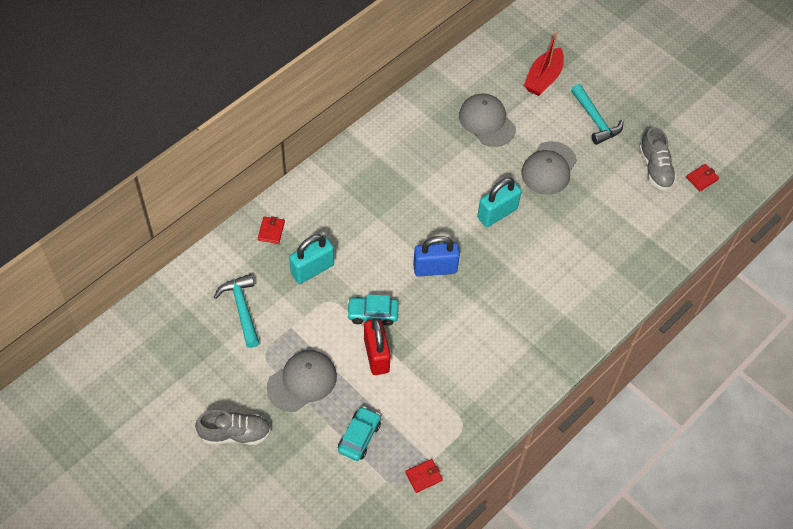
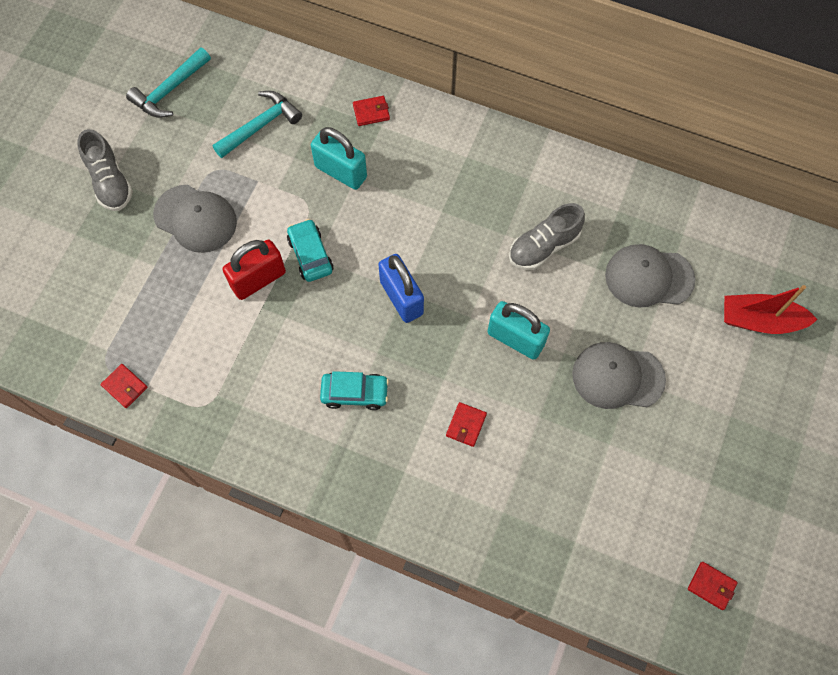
camera: 70 degrees right, 10 degrees up
turquoise car [338,406,381,461] -> turquoise car moved to [320,371,389,410]
grey cap [459,93,516,147] -> grey cap turned 120 degrees counterclockwise [605,244,695,307]
turquoise hammer [571,84,624,145] -> turquoise hammer moved to [126,47,211,118]
grey shoe [639,127,677,191] -> grey shoe moved to [509,203,585,270]
none -> red wallet [446,402,487,447]

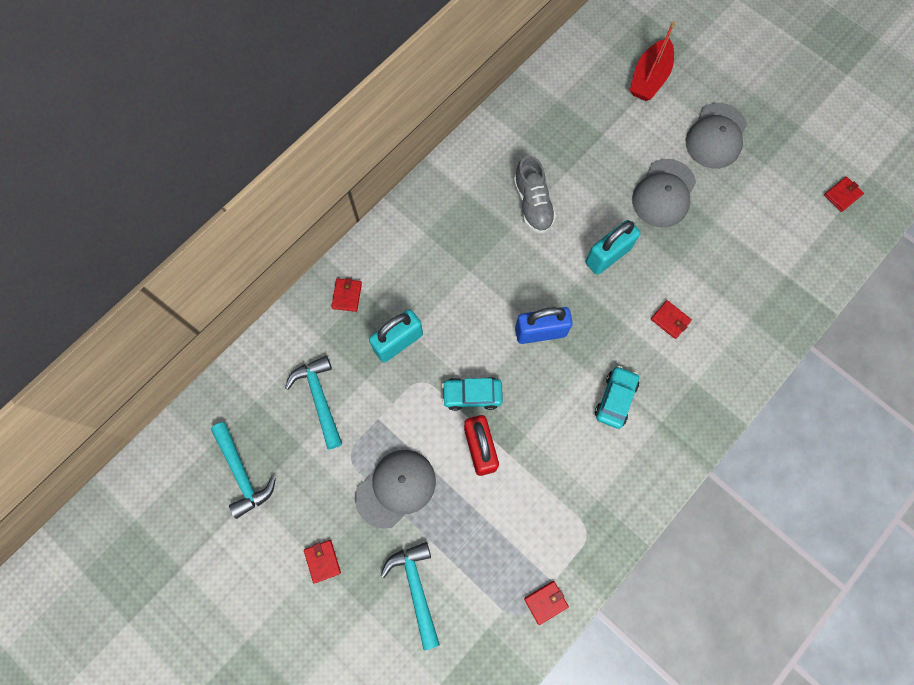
camera: 70 degrees left, 5 degrees up
grey shoe [77,129,133,211] -> red wallet [304,540,341,584]
grey cap [605,244,695,307] -> grey cap moved to [686,103,747,169]
none -> turquoise hammer [380,542,440,650]

